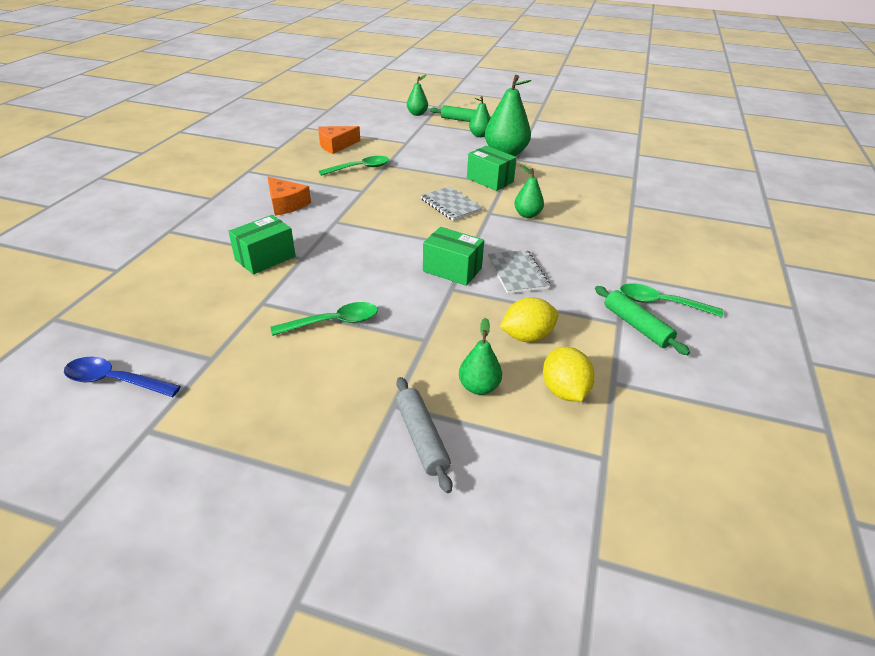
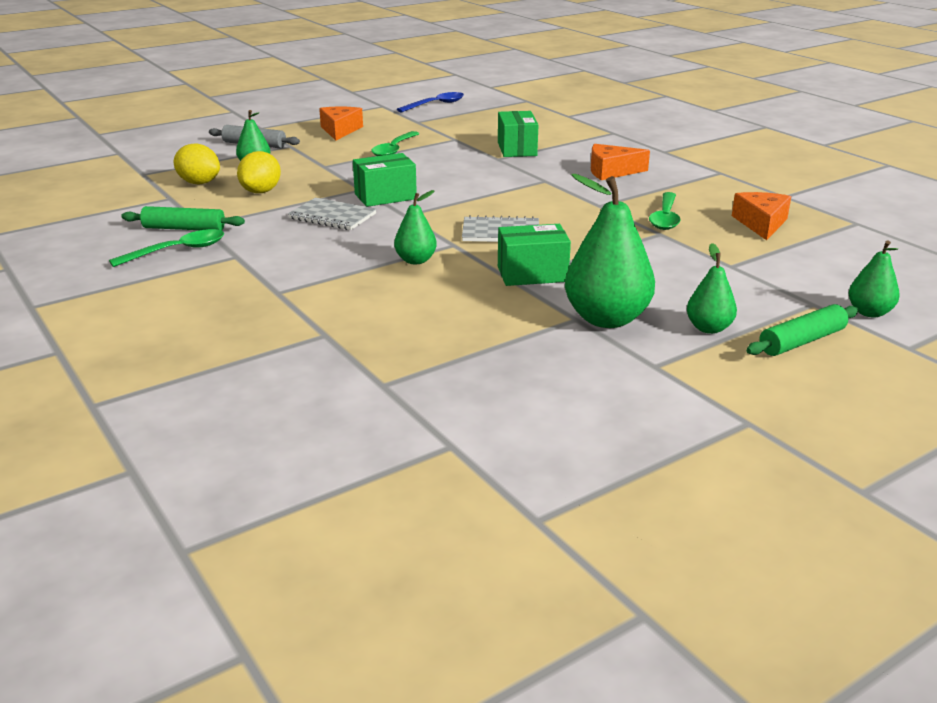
camera: 130 degrees right, 10 degrees down
none -> orange cheese [319,107,363,141]

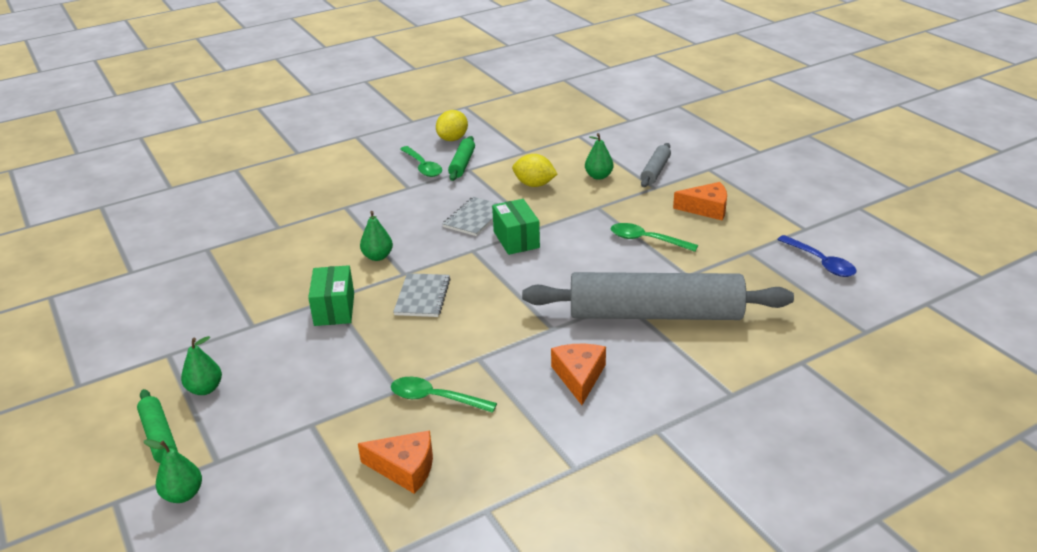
camera: 95 degrees right, 5 degrees up
yellow lemon [174,143,220,184] -> yellow lemon moved to [436,110,468,141]
green box [498,111,538,157] -> grey rolling pin [522,272,794,320]
green pear [565,174,655,328] -> none

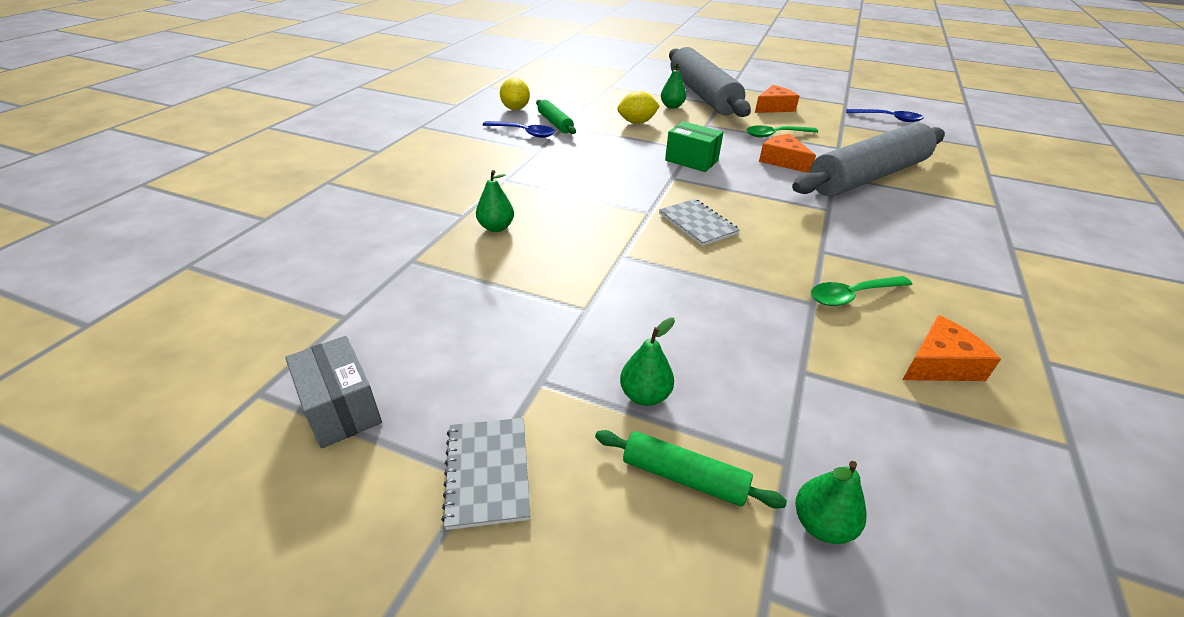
camera: 40 degrees left, 5 degrees up
green box [308,265,354,326] -> none
green pear [360,211,393,261] -> green pear moved to [476,170,514,232]
green spoon [400,146,442,177] -> blue spoon [483,121,555,138]
grey notebook [442,197,499,236] -> grey notebook moved to [441,418,531,530]
orange cheese [551,344,606,405] -> orange cheese moved to [759,134,816,173]
grey rolling pin [641,143,671,187] -> grey rolling pin [669,47,751,117], size x2.32
none -> grey box [285,336,382,449]

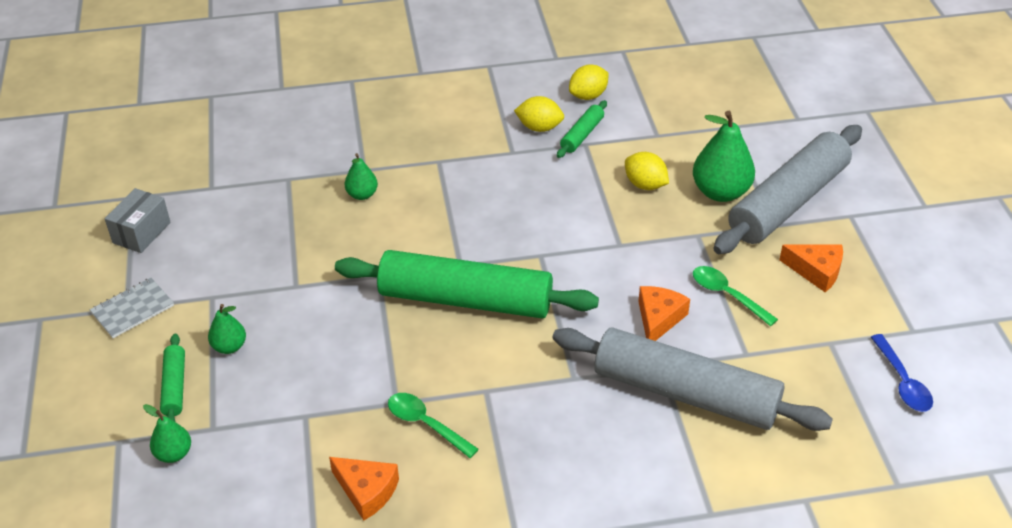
camera: 60 degrees right, 5 degrees up
blue spoon [483,121,555,138] -> yellow lemon [514,96,564,132]
grey notebook [659,199,740,246] -> green rolling pin [335,250,599,318]
green pear [661,63,686,109] -> green pear [693,111,755,202], size x1.85
green box [665,121,723,172] -> none

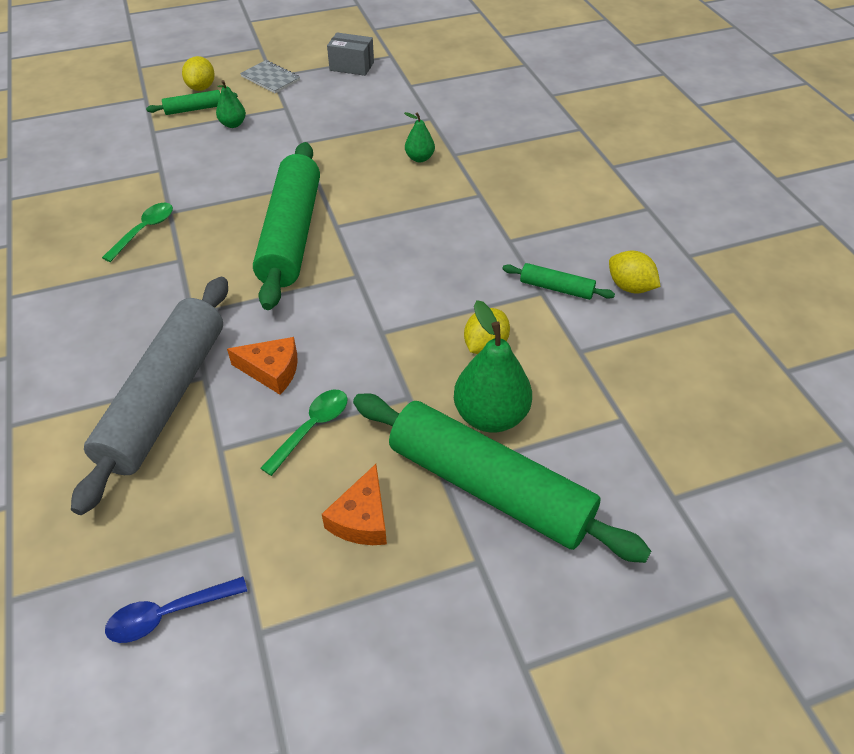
camera: 80 degrees right, 5 degrees up
green pear [143,404,191,463] -> none
orange cheese [329,457,399,521] -> none
yellow lemon [514,96,564,132] -> yellow lemon moved to [182,56,215,91]
grey rolling pin [713,125,862,254] -> green rolling pin [353,393,651,563]

